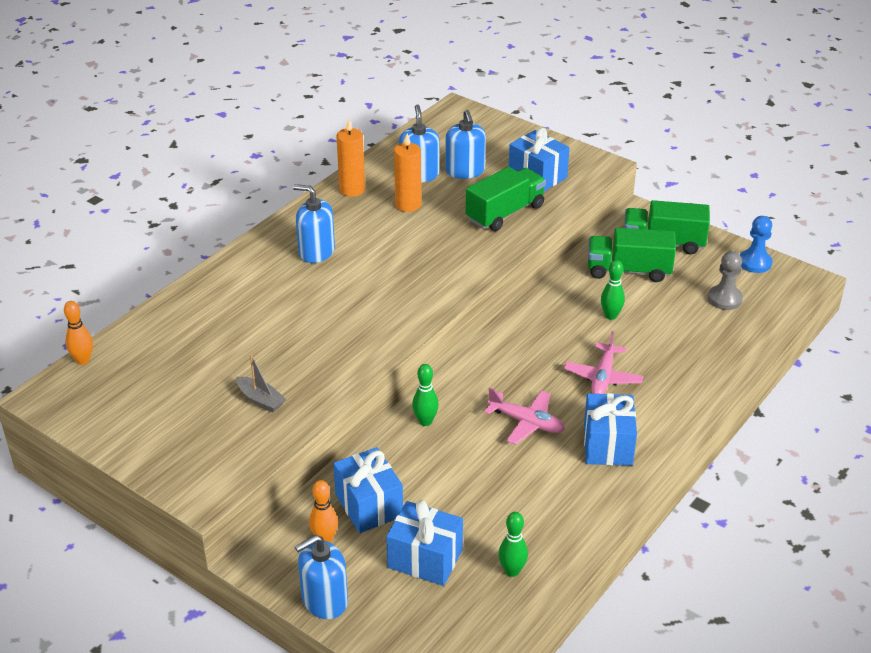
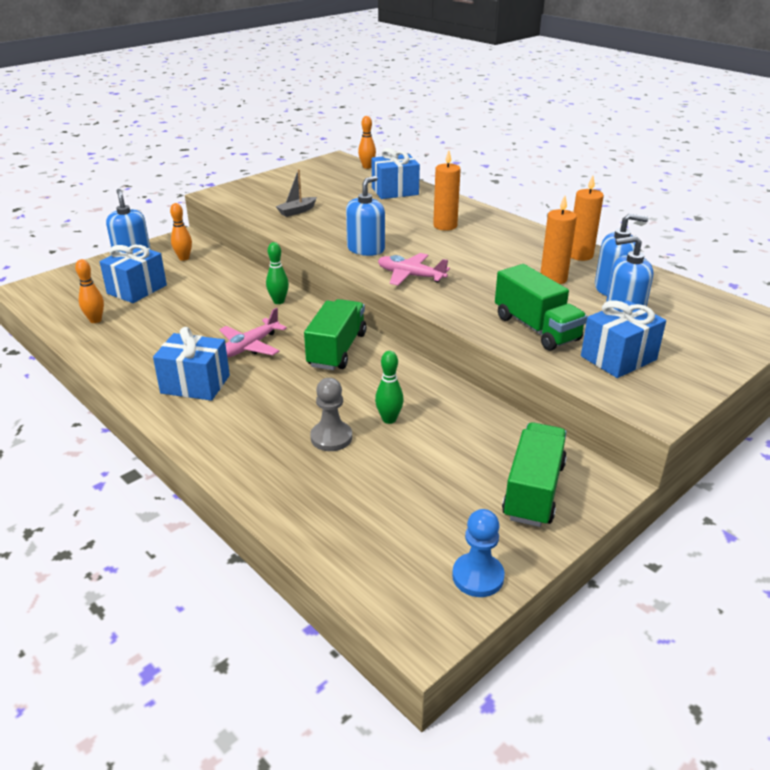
camera: 100 degrees right, 5 degrees down
blue soap dispenser [293,184,335,263] -> blue soap dispenser moved to [346,176,385,256]
blue gift [333,447,403,533] -> blue gift moved to [372,148,420,199]
green bowling pin [498,512,528,577] -> orange bowling pin [75,259,104,323]
pink plane [564,331,643,394] -> pink plane moved to [378,253,450,285]
green truck [588,228,676,282] -> green truck moved to [304,299,367,370]
grey pawn [708,251,743,310] -> grey pawn moved to [310,378,352,451]
none -> orange candle [433,151,461,231]

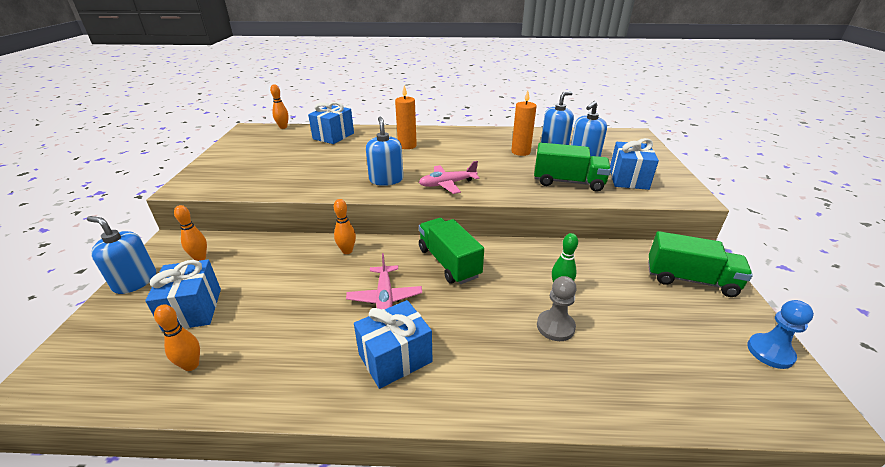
camera: 45 degrees left, 0 degrees up
green bowling pin [266,242,289,304] -> orange bowling pin [334,199,356,254]
grey boat [276,169,317,217] -> none
green truck [502,422,567,527] -> green truck turned 135 degrees clockwise [648,231,753,297]
orange candle [571,176,604,261] -> none

